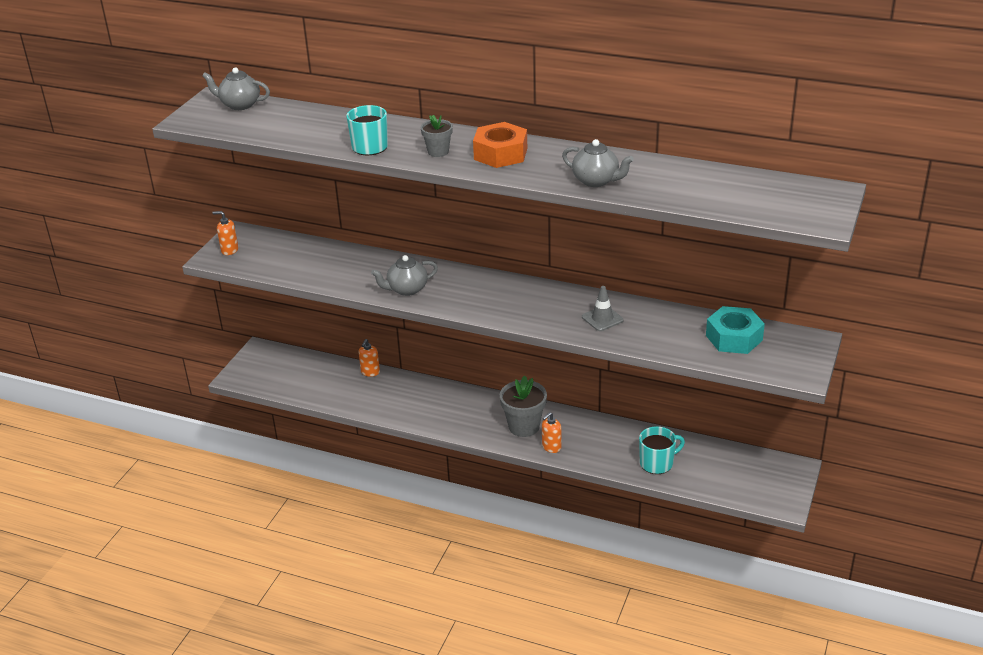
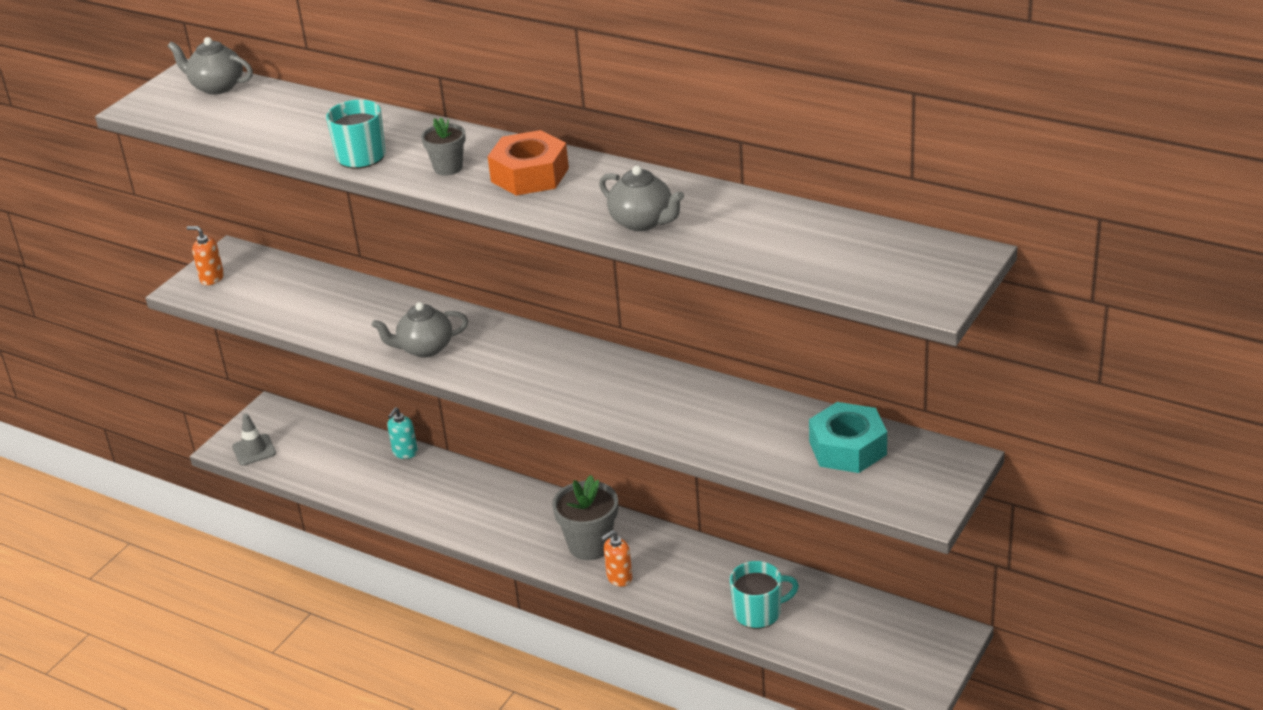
camera: 10 degrees right, 0 degrees up
orange soap dispenser [359,339,380,377] -> turquoise soap dispenser [387,407,418,459]
grey traffic cone [582,286,624,331] -> grey traffic cone moved to [232,413,276,466]

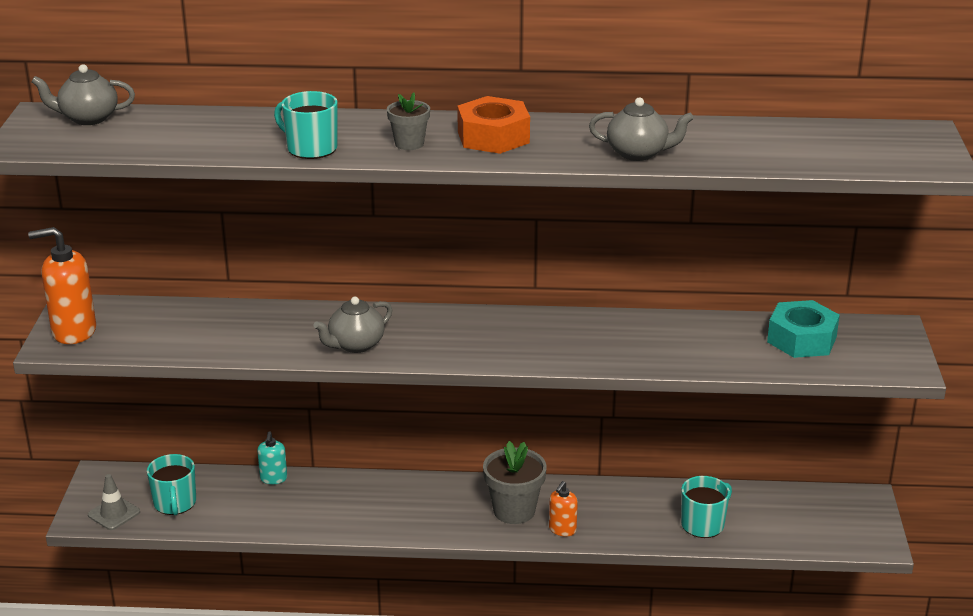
camera: 30 degrees left, 5 degrees down
orange soap dispenser [187,226,224,285] -> orange soap dispenser [28,227,96,344], size x1.82
none -> turquoise mug [147,454,196,515]

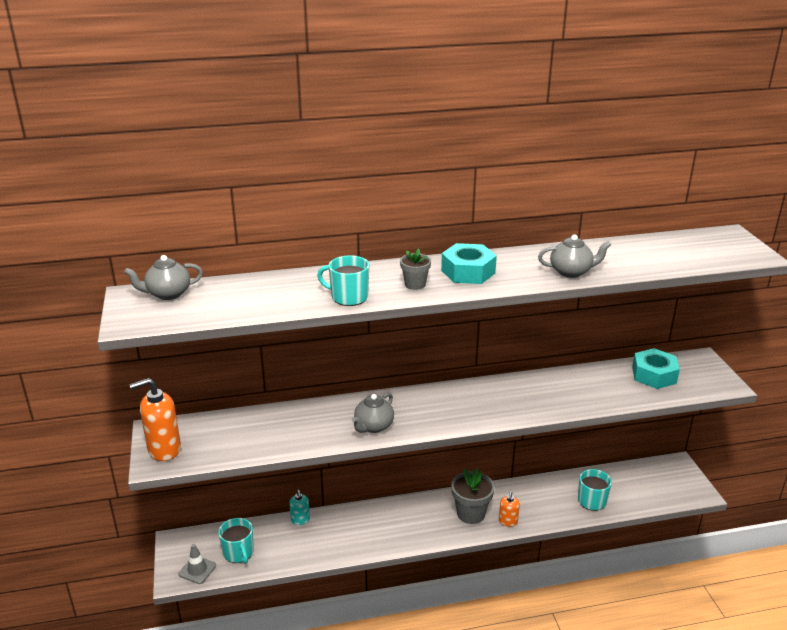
camera: 15 degrees left, 0 degrees up
orange nut [457,96,530,154] -> turquoise nut [441,243,497,284]

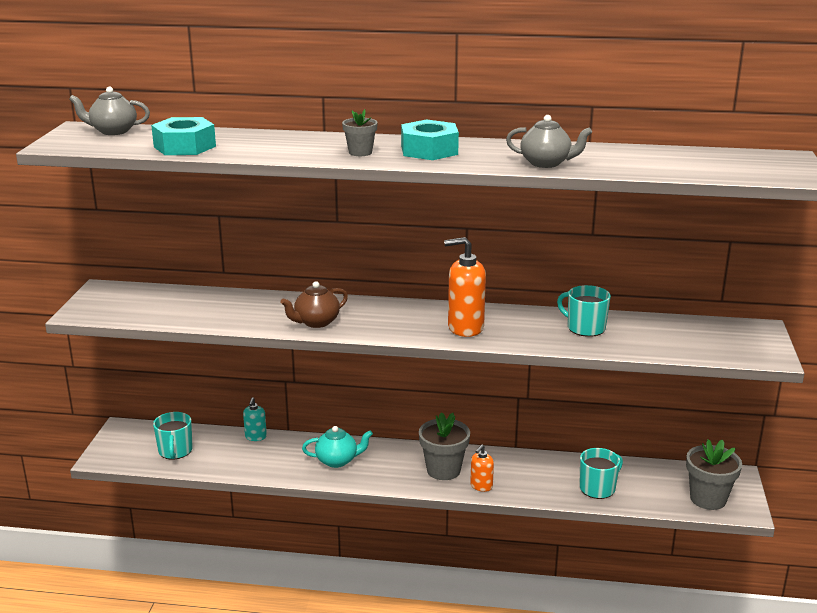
camera: 20 degrees right, 5 degrees down
orange soap dispenser [129,378,181,461] -> orange soap dispenser moved to [444,237,486,337]
grey traffic cone [178,544,216,584] -> none
turquoise mug [317,255,369,306] -> turquoise mug moved to [557,285,611,337]
grey teapot [352,393,394,433] -> brown teapot [280,281,348,328]
turquoise nut [632,348,680,389] -> turquoise nut moved to [151,117,216,155]
none -> turquoise teapot [302,426,373,468]
none -> grey flower pot [686,439,742,510]

